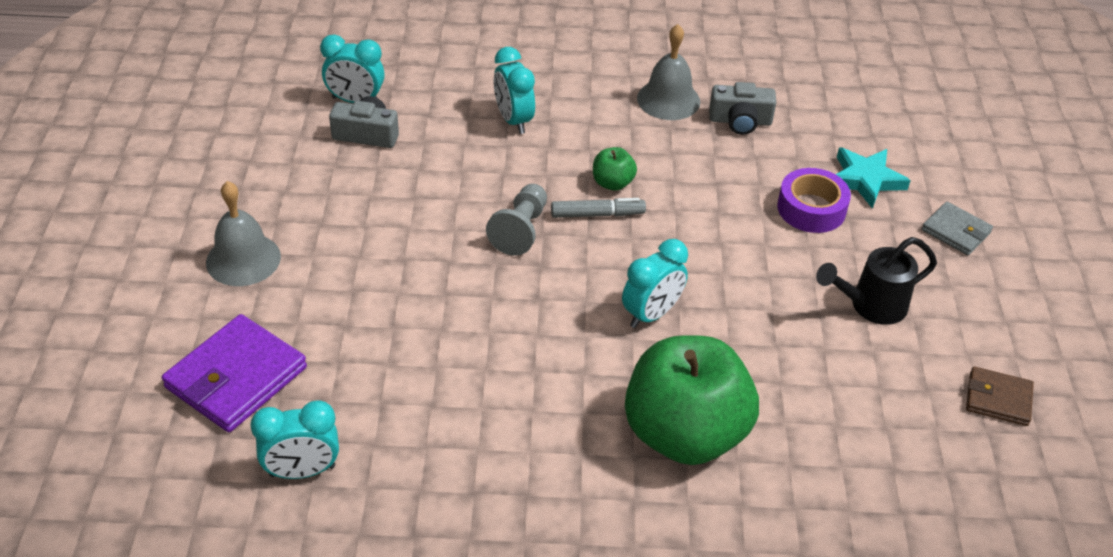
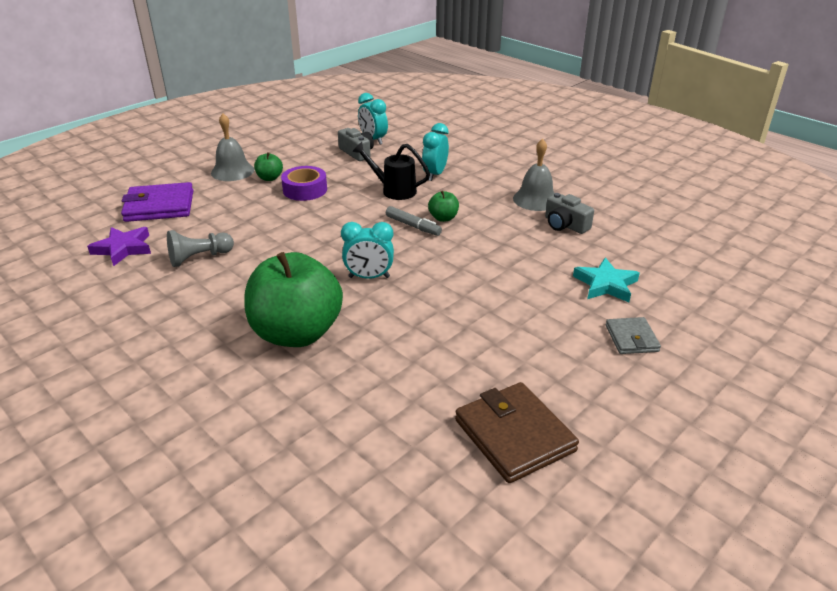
camera: 45 degrees right, 10 degrees down
turquoise clock [250,400,339,479] -> purple star [87,227,151,266]
grey pawn [486,184,547,256] -> grey pawn moved to [167,230,234,267]
purple tape [777,168,851,233] -> purple tape moved to [281,166,327,201]
black watering can [816,237,937,325] -> black watering can moved to [352,142,430,200]
brown wallet [966,366,1034,426] -> brown wallet [455,382,579,483], size x1.75
none -> green apple [254,152,283,181]

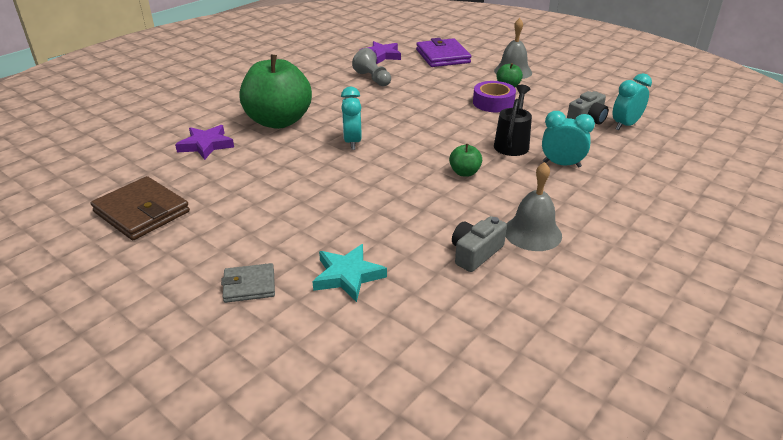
camera: 85 degrees right, 0 degrees up
grey marker [386,206,442,236] -> none
brown wallet [455,382,579,483] -> brown wallet turned 75 degrees clockwise [91,176,190,240]
none -> purple star [175,125,234,160]

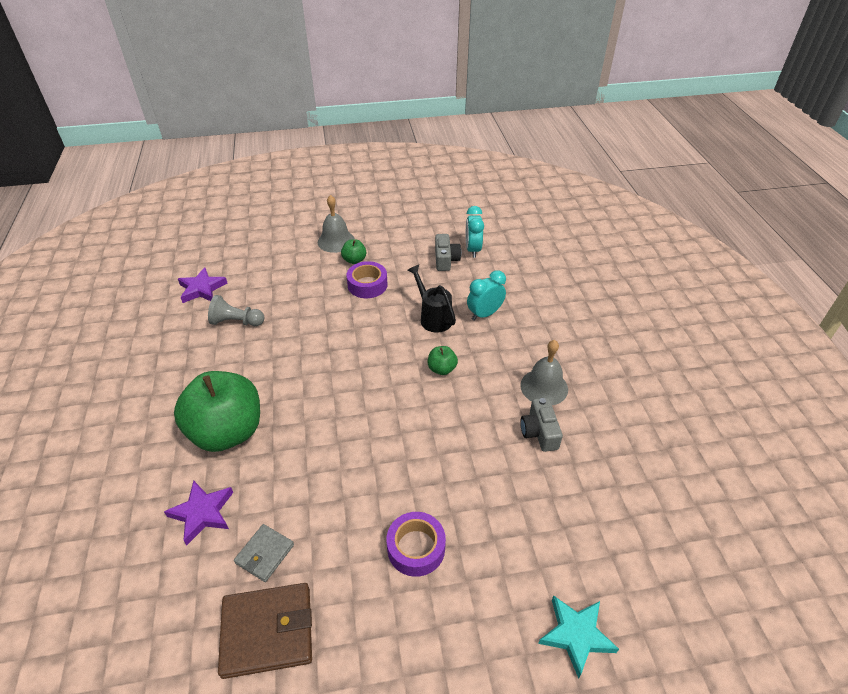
camera: 50 degrees left, 10 degrees up
grey wallet [221,263,275,303] -> grey wallet moved to [234,524,294,582]
turquoise star [312,244,387,302] -> turquoise star moved to [538,596,619,679]
turquoise clock [341,87,362,150] -> none
purple wallet [416,38,471,67] -> none
none -> purple tape [386,512,446,577]

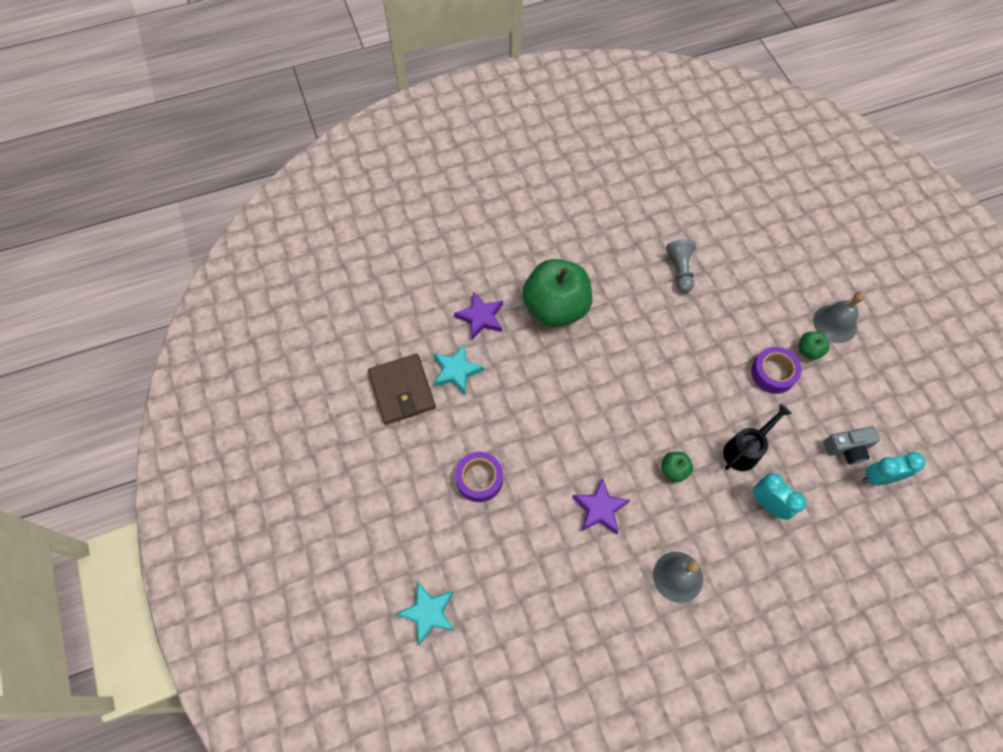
camera: 80 degrees right, 20 degrees up
purple star [178,267,227,303] -> purple star moved to [573,477,630,534]
grey wallet [234,524,294,582] -> turquoise star [433,344,484,394]
grey camera [520,397,563,452] -> none

